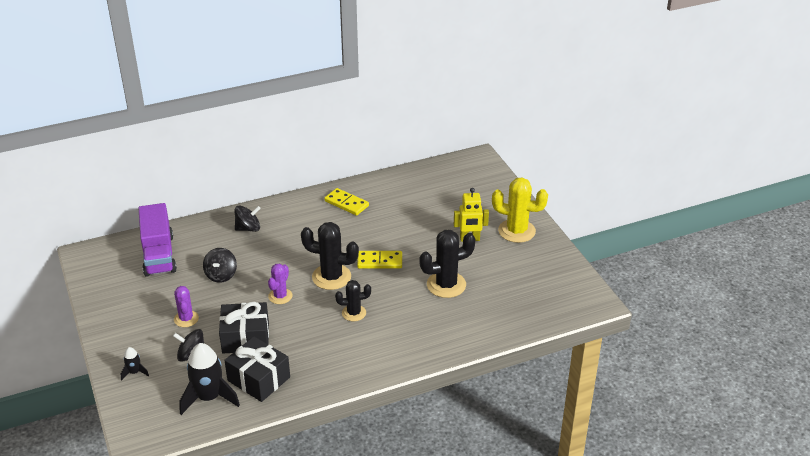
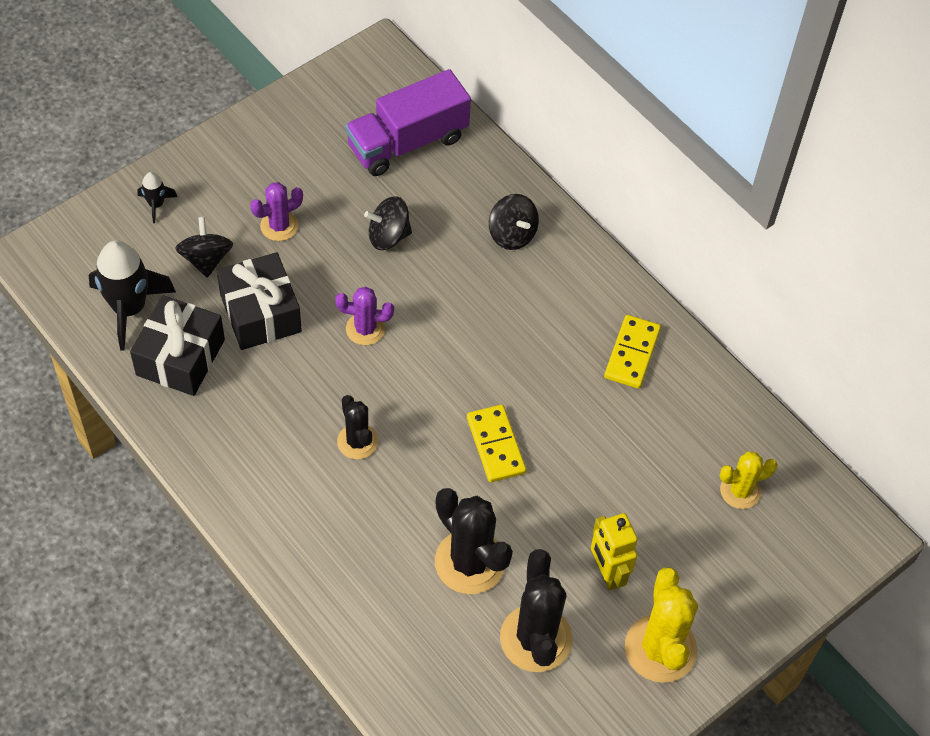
camera: 70 degrees right, 20 degrees up
black cactus [301,222,359,290] -> black cactus moved to [500,549,573,672]
none -> yellow cactus [720,451,778,509]

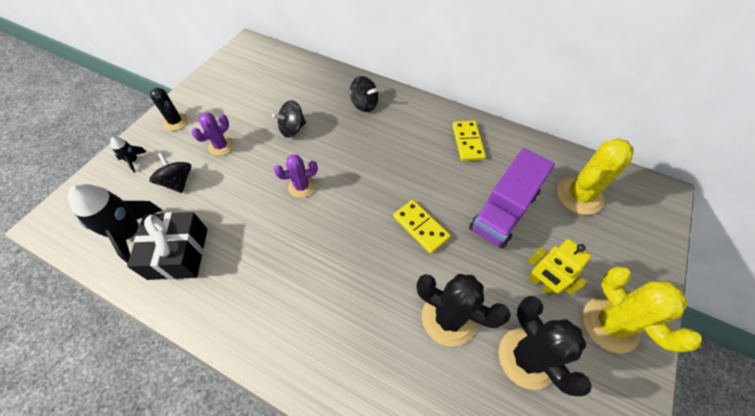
camera: 20 degrees left, 0 degrees up
black gift [217,252,302,350] -> none
black cactus [337,395,378,459] -> black cactus moved to [150,88,188,131]
purple truck [345,69,471,176] -> purple truck moved to [469,148,555,249]
yellow cactus [720,451,778,509] -> yellow cactus [557,138,634,215], size x1.67

